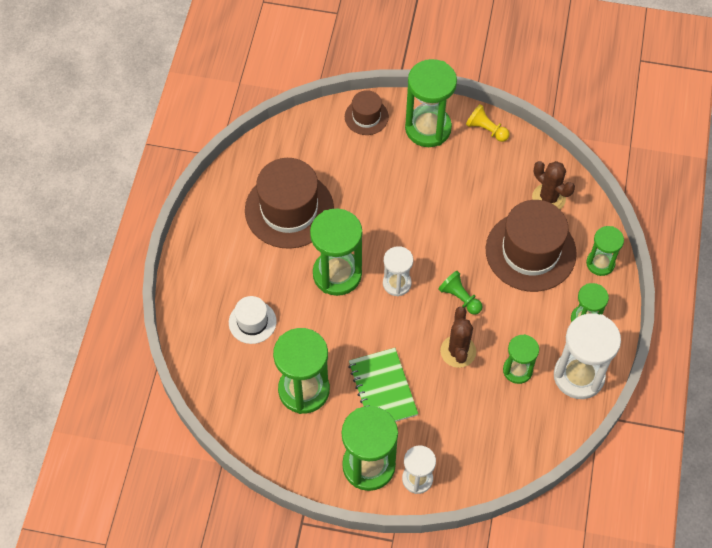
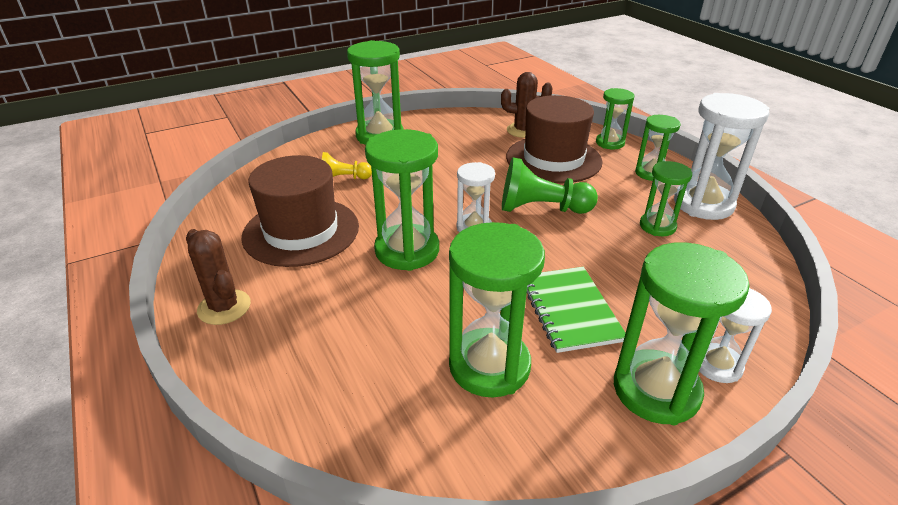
camera: 40 degrees left, 25 degrees down
white hat [229,296,277,344] -> none
brown hat [345,90,389,135] -> none
green notebook [348,348,418,422] -> green notebook turned 45 degrees clockwise [527,267,625,353]
green pawn [438,271,482,315] -> green pawn [502,157,598,214], size x1.68
brown cactus [440,307,476,368] -> brown cactus moved to [186,229,251,325]
yellow pawn [466,104,509,142] -> yellow pawn moved to [322,152,372,179]

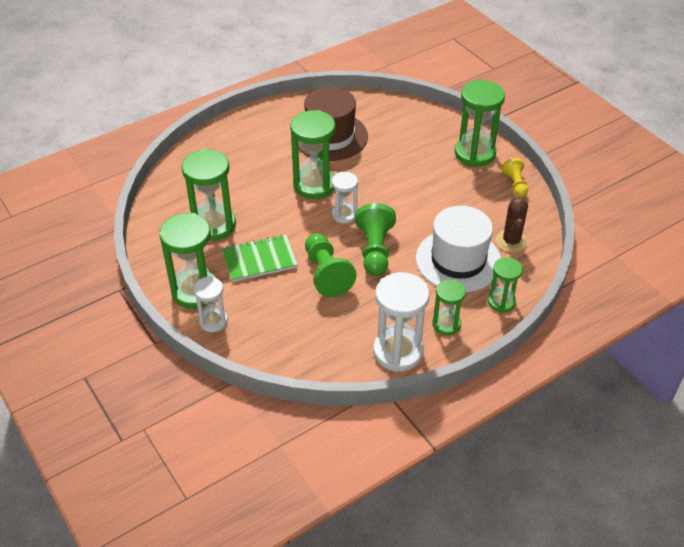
camera: 85 degrees right, 10 degrees up
brown cactus [186,229,251,325] -> none
yellow pawn [322,152,372,179] -> yellow pawn moved to [501,158,528,197]
brown hat [506,95,603,183] -> white hat [416,206,501,292]
green hourglass [640,161,692,236] -> none
none -> green pawn [305,233,357,297]

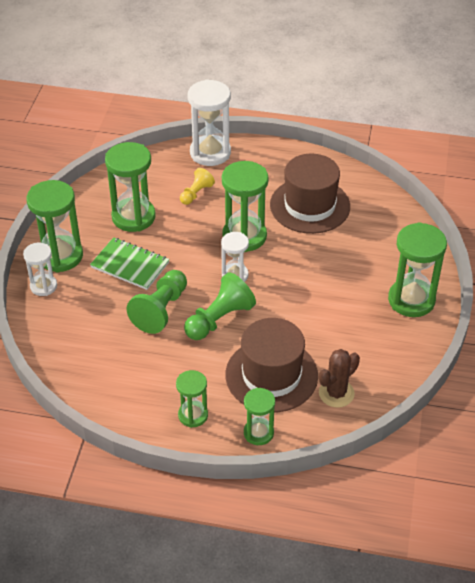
camera: 45 degrees right, 0 degrees up
white hourglass [373,272,430,372] -> white hourglass moved to [188,79,231,166]
white hat [416,206,501,292] -> brown hat [225,318,318,413]
yellow pawn [501,158,528,197] -> yellow pawn moved to [180,168,215,205]

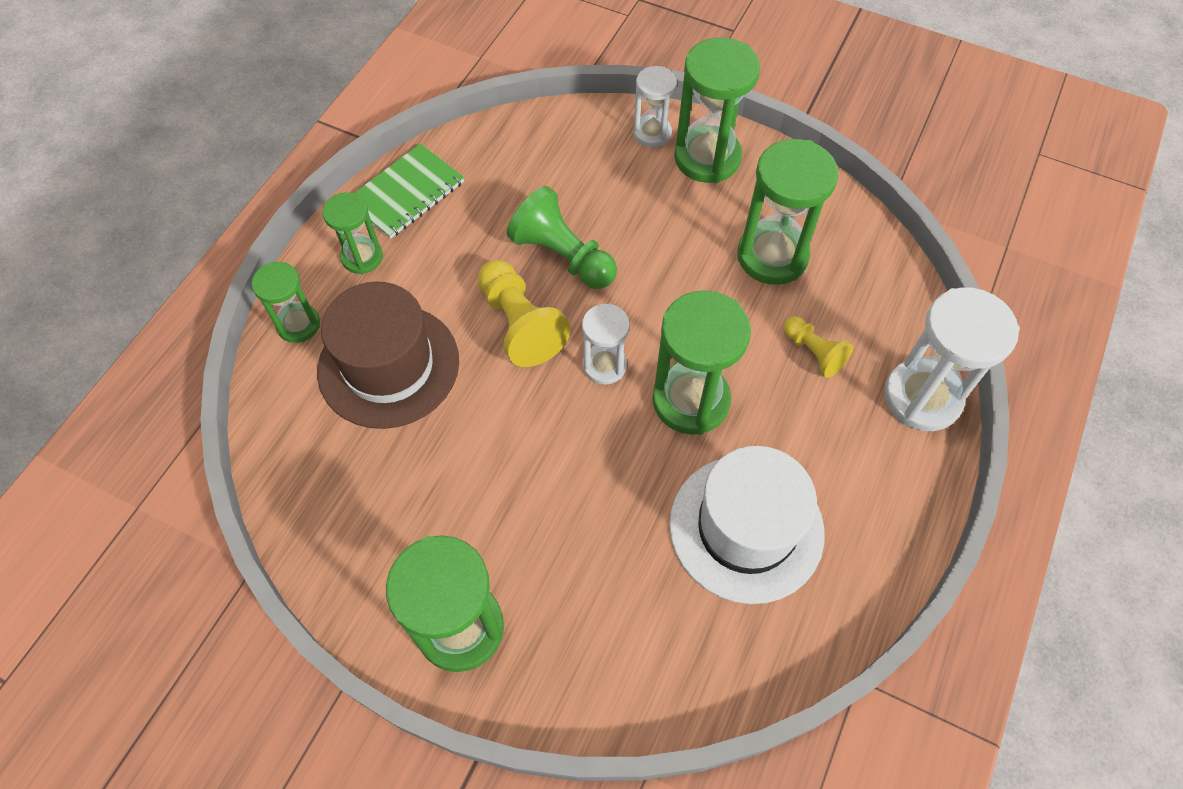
camera: 105 degrees right, 15 degrees up
green notebook [90,237,170,290] -> green notebook moved to [354,143,464,239]
green pawn [184,272,256,340] -> yellow pawn [478,260,571,367]
brown hat [270,154,350,234] -> white hat [669,446,825,604]
brown cactus [319,349,360,408] -> none

